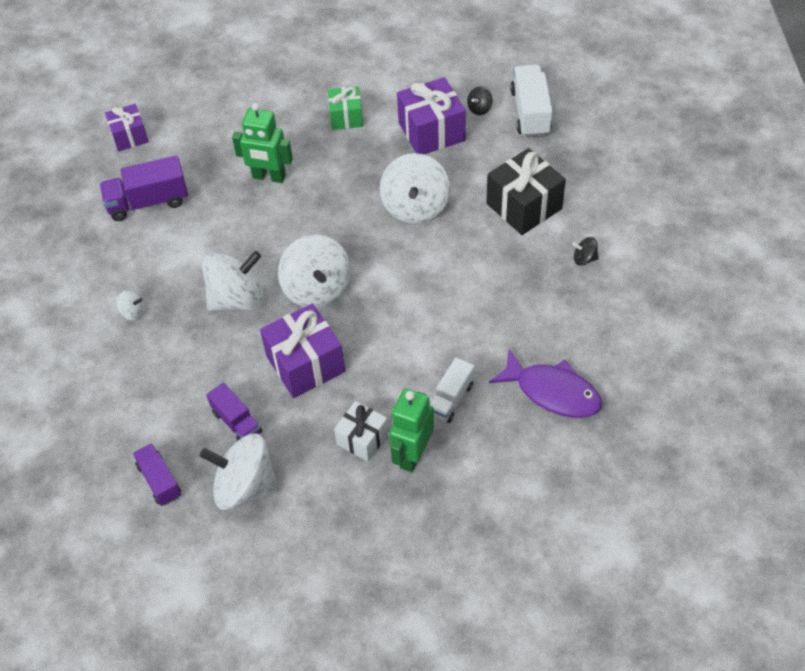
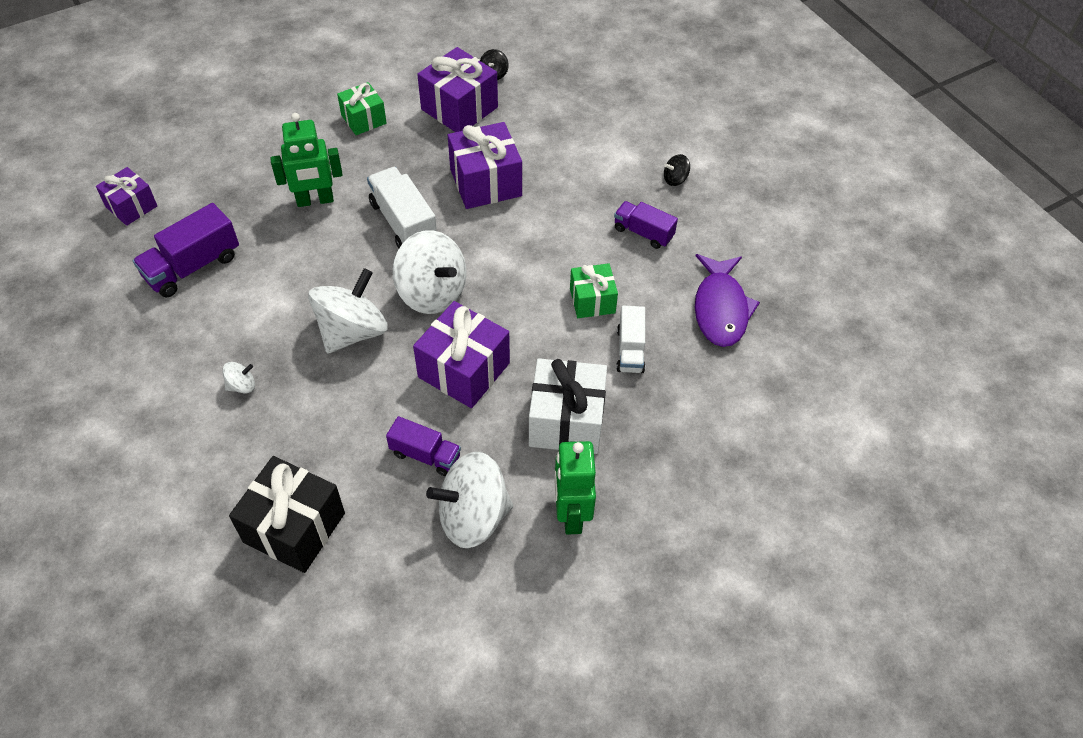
camera: 30 degrees left, 0 degrees up
purple truck [133,443,181,506] -> purple truck moved to [614,201,678,249]
white gift [334,401,389,461] -> white gift [529,358,607,454], size x1.63
white spinning top [380,153,450,224] -> purple gift [448,122,522,209]
green robot [389,389,434,472] -> green robot moved to [554,441,596,535]
black gift [486,148,566,235] -> black gift moved to [229,456,345,573]
purple fish [489,349,602,418] -> purple fish turned 90 degrees clockwise [695,254,760,347]
white truck [510,65,553,137] -> white truck moved to [367,167,437,248]
none -> green gift [570,263,618,318]

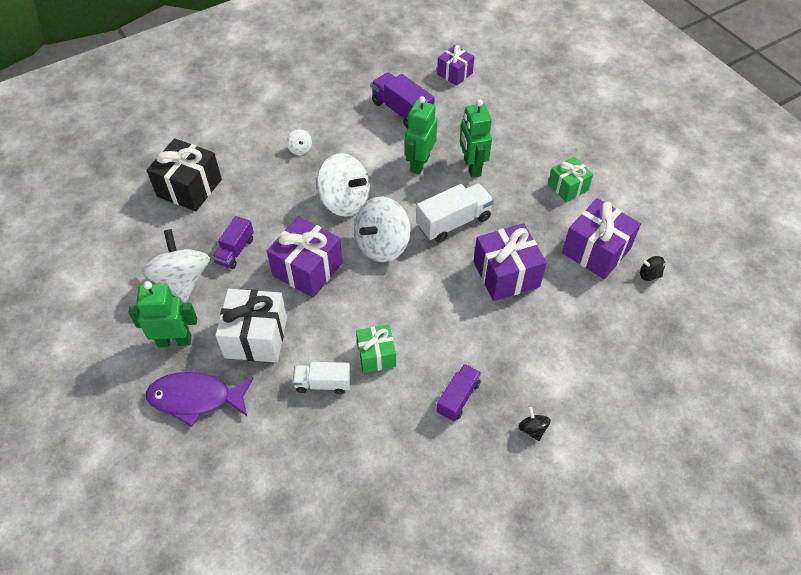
camera: 90 degrees right, 0 degrees up
purple fish [695,254,760,347] -> purple fish moved to [146,372,254,427]
none -> green robot [405,96,437,175]

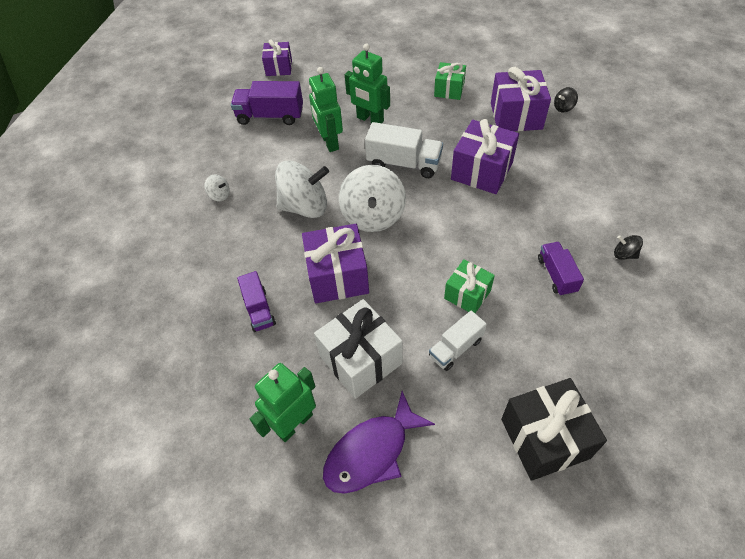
camera: 40 degrees left, 0 degrees up
white spinning top [141,229,210,303] -> none
black gift [147,138,222,211] -> black gift moved to [501,378,607,481]
white truck [416,183,494,243] -> white truck turned 90 degrees clockwise [365,122,443,178]

